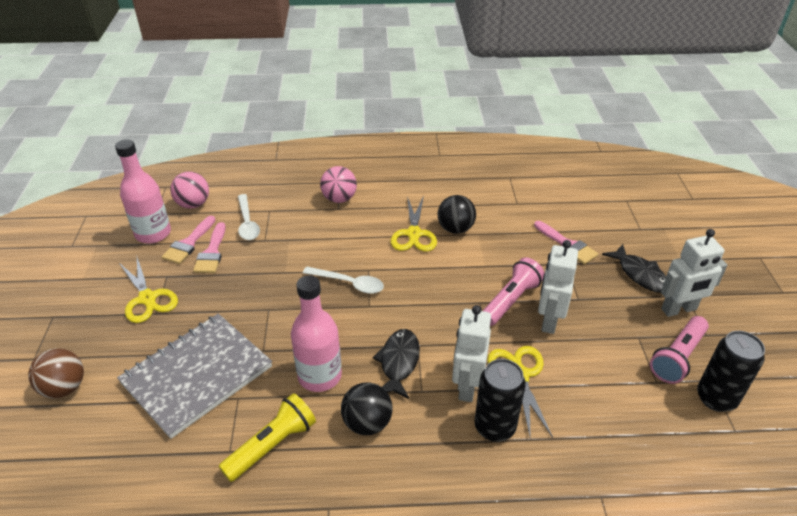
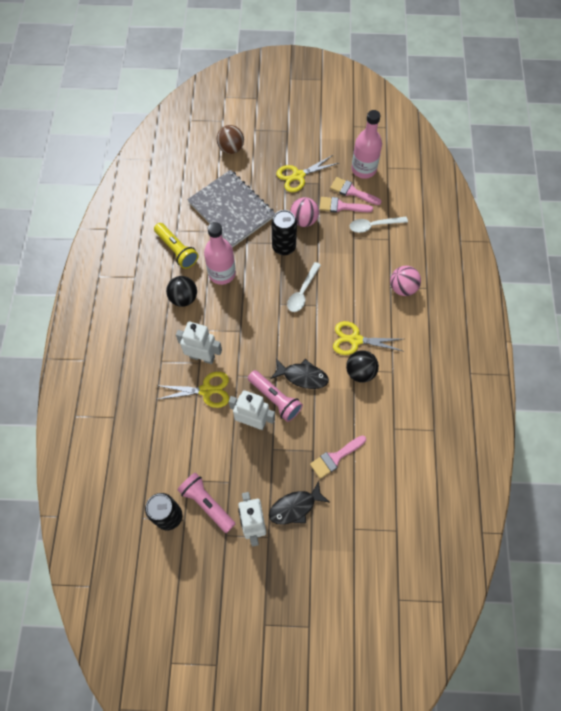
camera: 95 degrees right, 25 degrees up
pink ball [170,171,209,209] -> pink ball moved to [290,197,319,227]
black fish [373,329,420,399] -> black fish moved to [270,359,329,389]
black can [474,359,526,442] -> black can moved to [272,210,297,255]

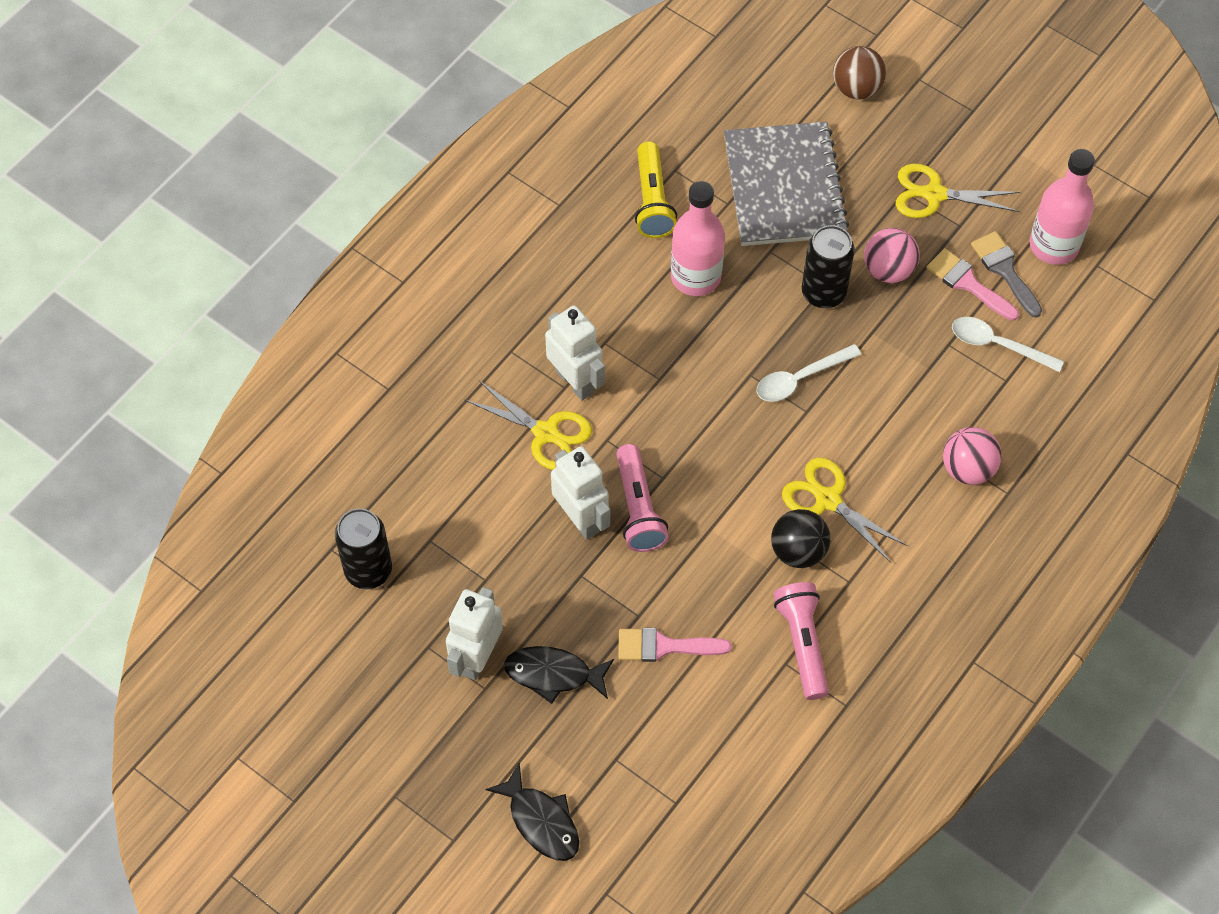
camera: 35 degrees right, 5 degrees down
black ball [166,276,197,307] -> none
pink flashlight [178,473,235,533] -> pink flashlight moved to [773,582,829,700]
black fish [270,359,329,389] -> black fish moved to [486,762,579,861]
pink brush [330,177,382,205] -> grey brush [971,231,1042,318]

